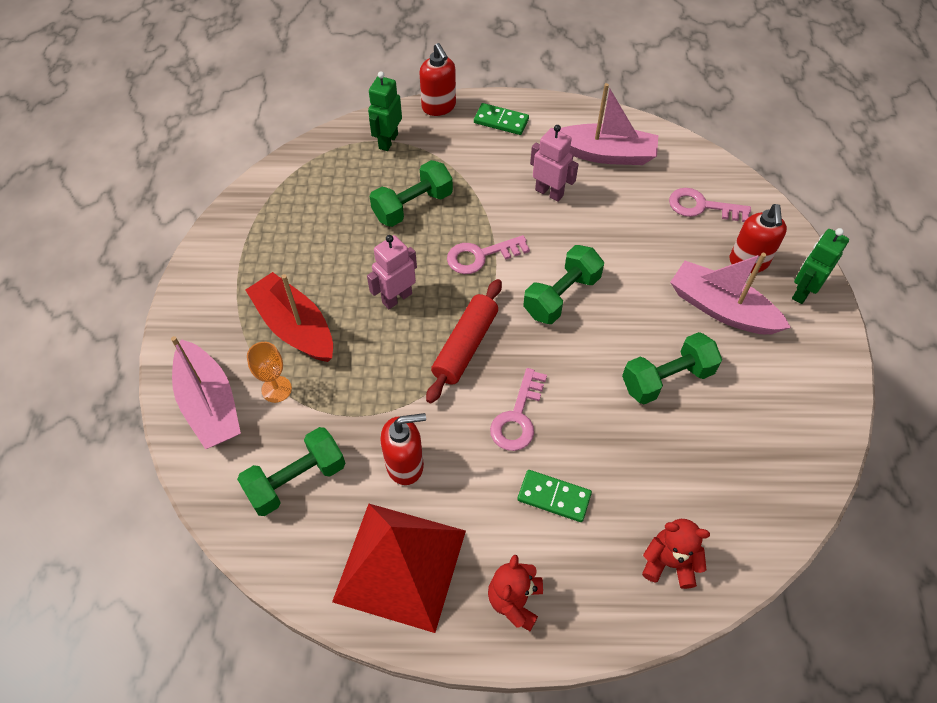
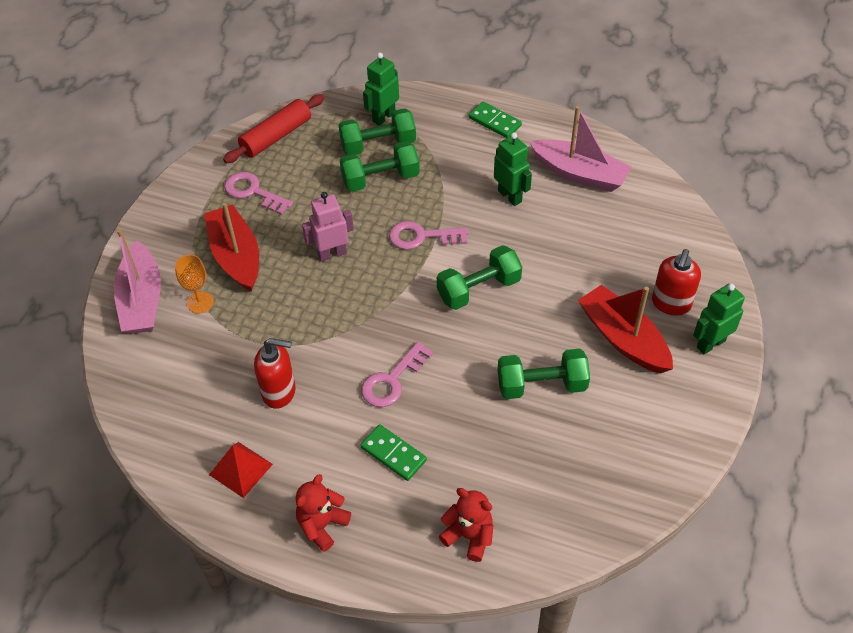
camera: 20 degrees right, 5 degrees down
green dumbbell [237,427,345,516] -> green dumbbell moved to [339,108,416,155]
red pyramid [332,504,466,633] -> red pyramid [209,442,273,498], size x0.49
red soap dispenser [420,43,456,116] -> none
red rolling pin [426,279,502,404] -> red rolling pin moved to [223,94,324,163]
pink robot [530,125,579,202] -> green robot [494,133,532,206]
pink key [669,188,751,222] -> pink key moved to [224,172,293,215]
pink boat [670,253,791,334] -> red boat [578,285,673,373]

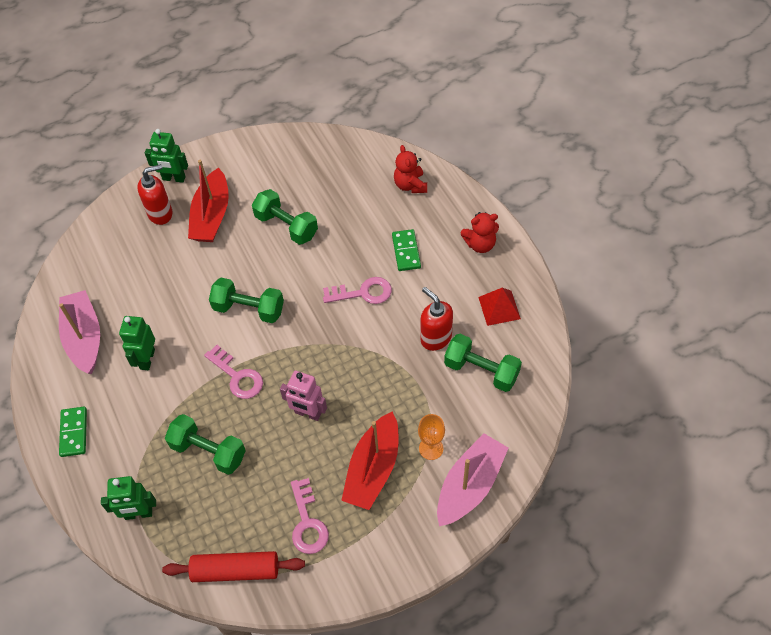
camera: 135 degrees left, 5 degrees up
green dumbbell [339,108,416,155] -> green dumbbell moved to [444,334,522,392]

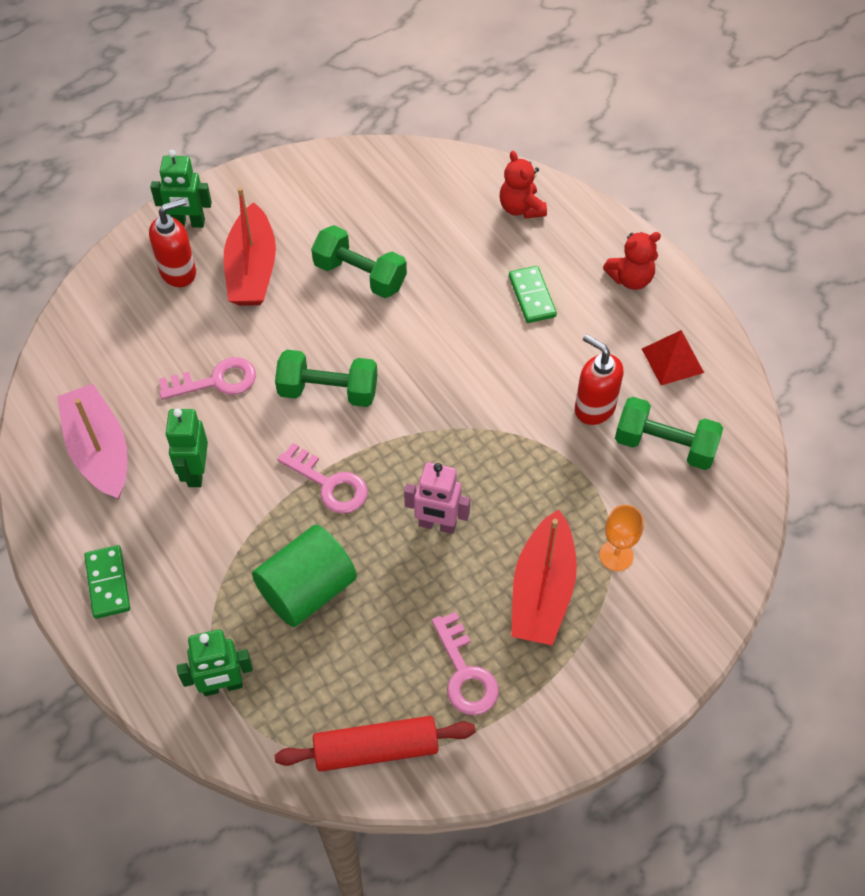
camera: 10 degrees left, 0 degrees up
green dumbbell [165,414,246,475] -> green cylinder [252,525,357,627]
pink key [323,277,392,304] -> pink key moved to [159,357,256,400]
pink boat [437,433,508,526] -> none

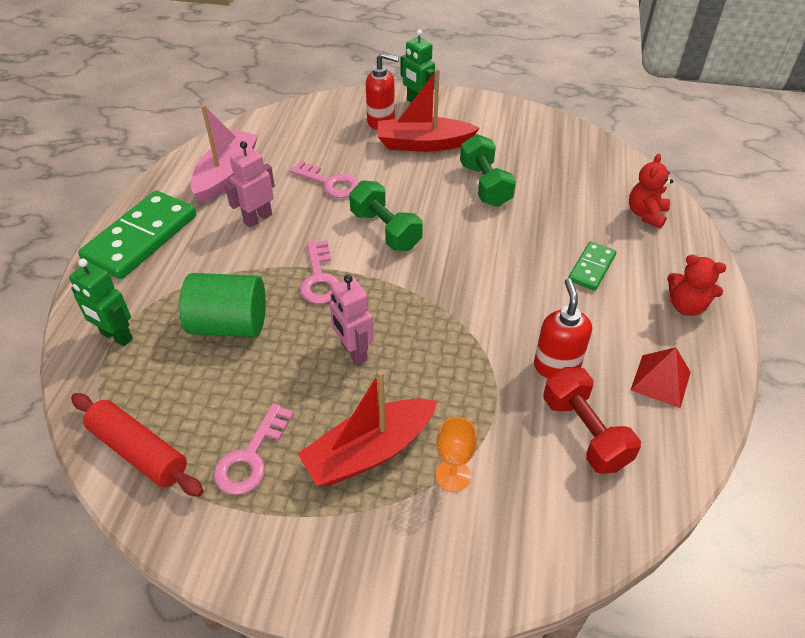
camera: 45 degrees right, 10 degrees down
green domino [84,545,130,619] -> green domino [78,191,196,279], size x1.93
green robot [165,408,208,487] -> pink robot [225,141,275,227]
red boat [224,187,276,306] -> red boat turned 45 degrees clockwise [378,69,480,152]
green dumbbell [615,397,723,470] -> red dumbbell [543,367,641,474]

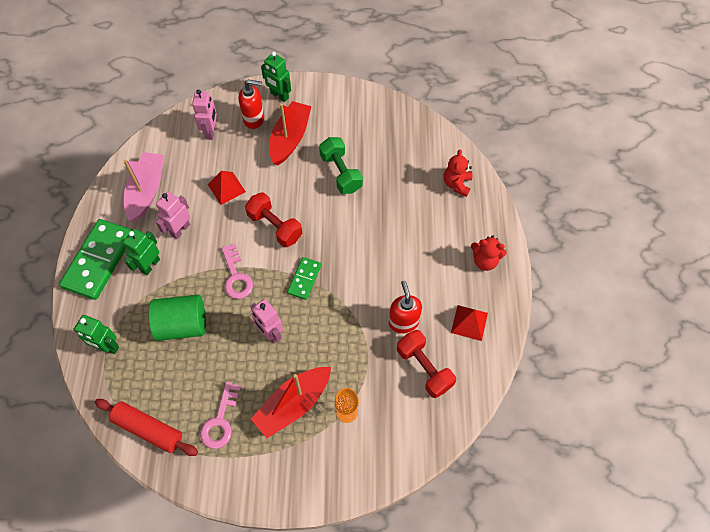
camera: 10 degrees left, 15 degrees up
pink key [289,161,359,198] -> red pyramid [208,171,246,205]
green dumbbell [349,180,423,251] -> red dumbbell [245,192,302,247]
red boat [378,69,480,152] -> red boat turned 120 degrees clockwise [269,101,312,166]
green domino [568,241,616,291] -> green domino moved to [287,257,322,300]
none -> green robot [123,229,160,275]
none -> pink robot [192,90,217,140]

